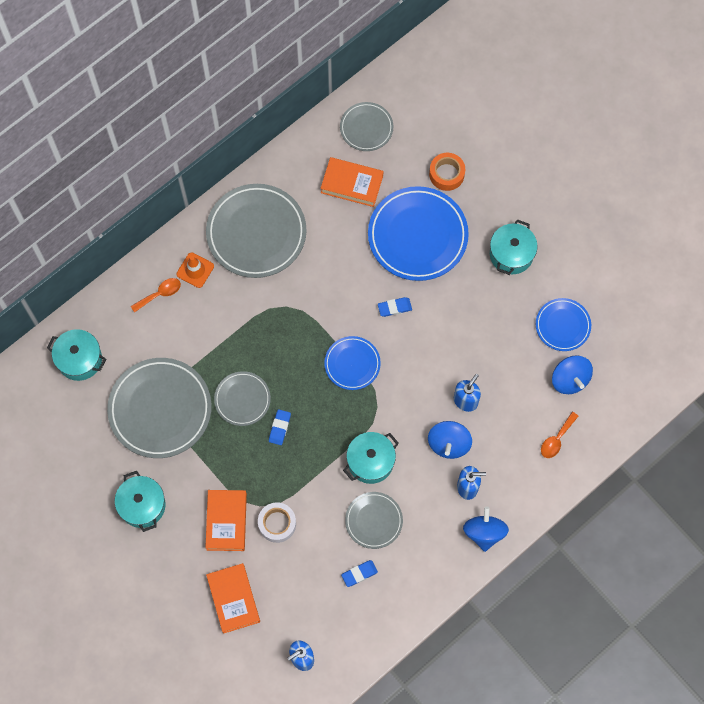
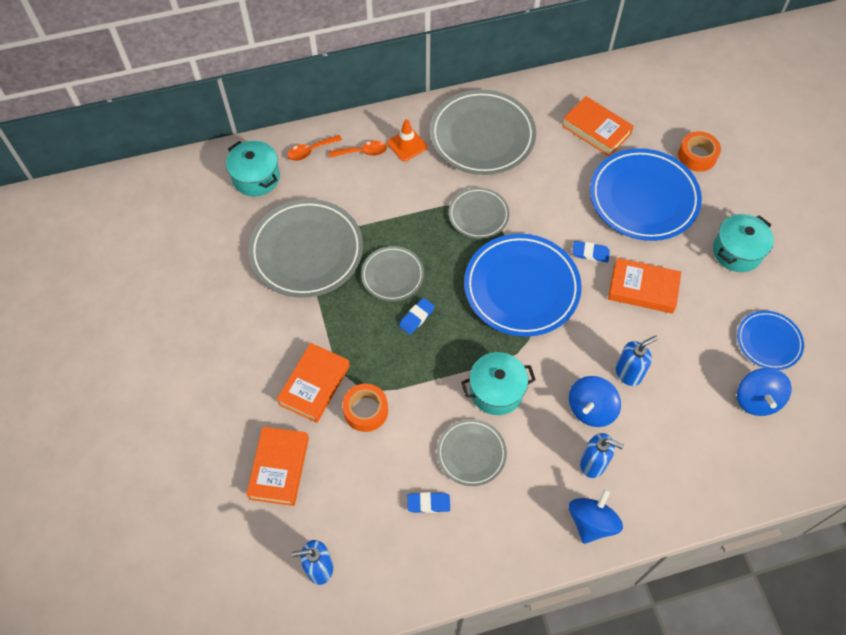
camera: 25 degrees right, 10 degrees down
turquoise pot [115,471,166,532] -> none
white tape [258,502,296,543] -> orange tape [342,384,388,432]
blue plate [324,336,381,390] -> blue plate [464,234,582,337], size x1.83
grey plate [340,102,393,151] -> grey plate moved to [449,187,509,239]
orange spoon [541,412,579,458] -> orange spoon moved to [287,135,342,161]
none -> orange book [608,258,681,314]

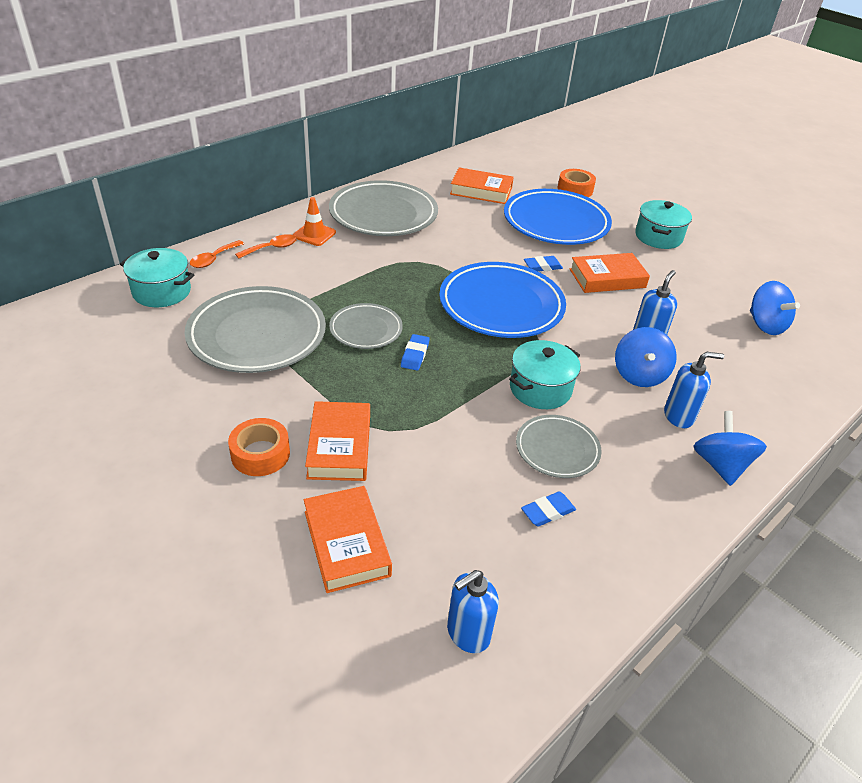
camera: 30 degrees left, 20 degrees down
orange tape [342,384,388,432] -> orange tape moved to [228,418,290,476]
grey plate [449,187,509,239] -> none
blue plate [737,311,804,370] -> none

